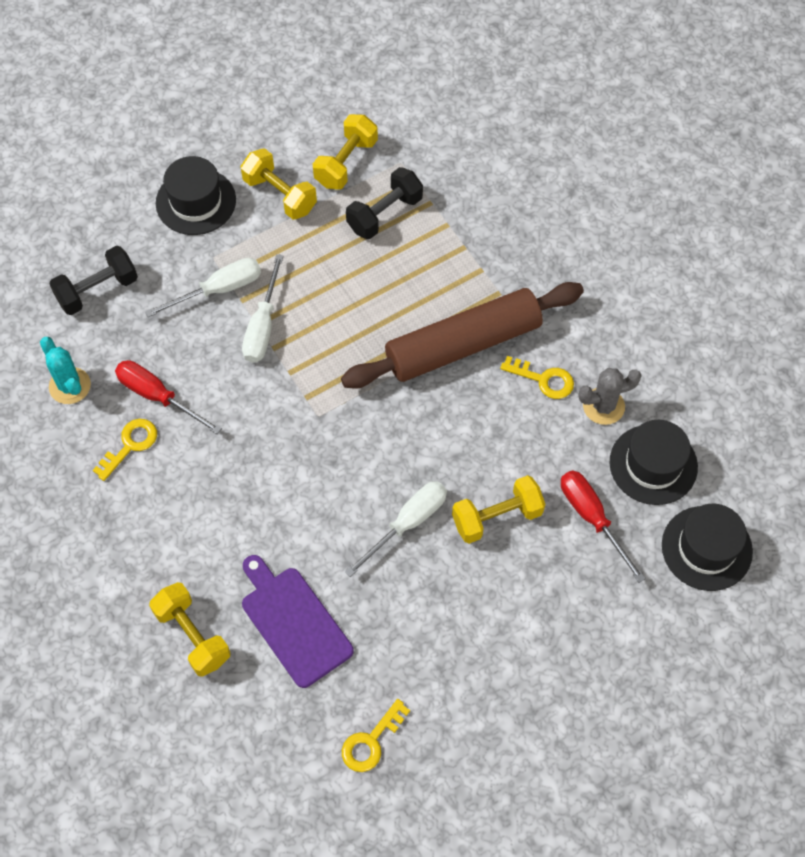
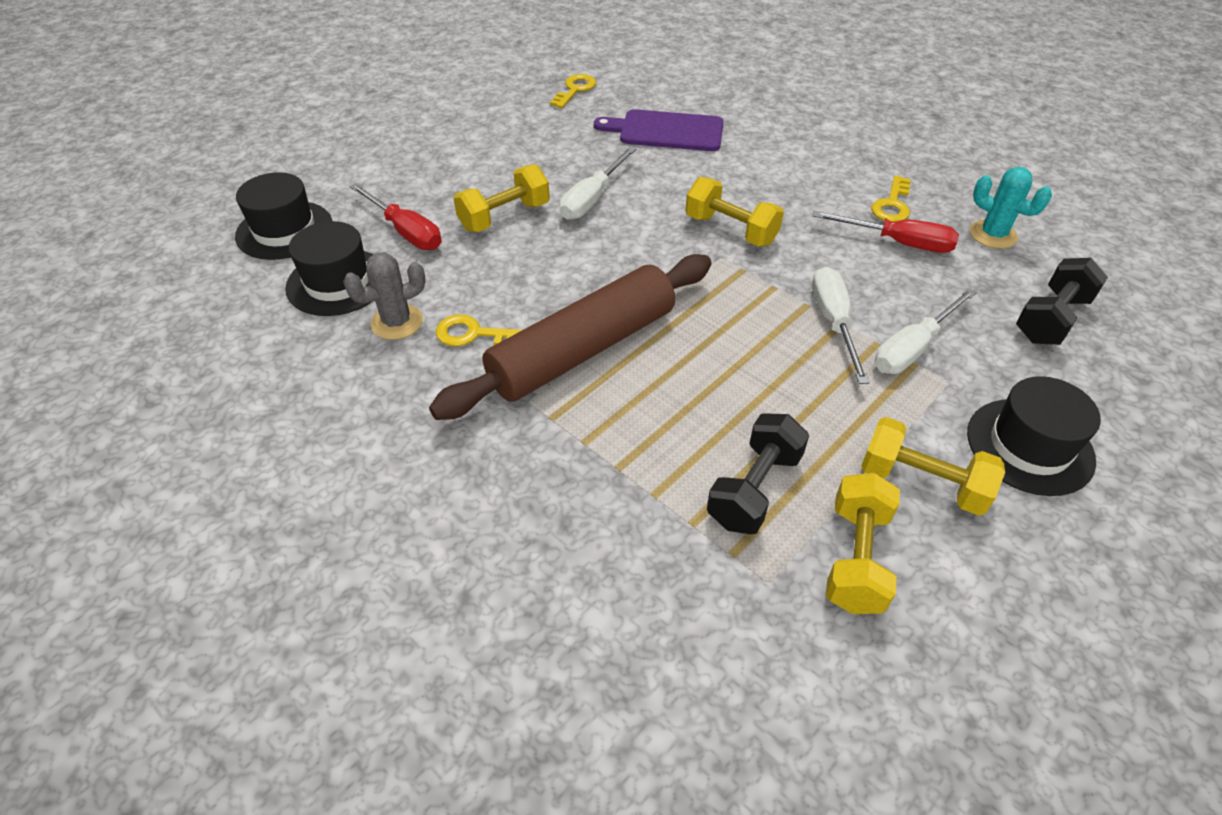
camera: 165 degrees right, 15 degrees down
yellow dumbbell [149,582,231,677] -> yellow dumbbell moved to [686,177,784,246]
purple cutting board [242,555,354,688] -> purple cutting board turned 150 degrees clockwise [594,109,724,151]

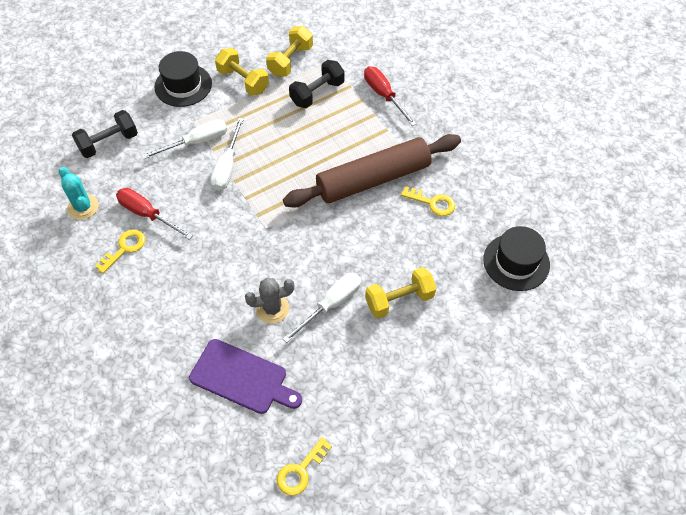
camera: 165 degrees left, 10 degrees up
black hat [235,172,332,260] -> none
grey cactus [343,252,426,340] -> grey cactus moved to [245,278,295,324]
red screwdriver [349,183,442,250] -> red screwdriver moved to [364,66,417,126]
yellow dumbbell [686,177,784,246] -> none

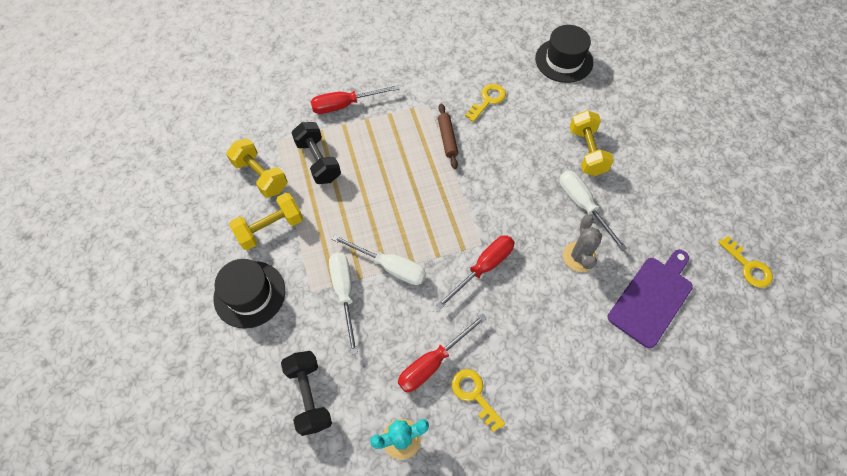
camera: 75 degrees left, 5 degrees up
brown rolling pin [283,134,461,208] -> brown rolling pin [438,103,458,169], size x0.41
none -> red screwdriver [436,235,514,310]

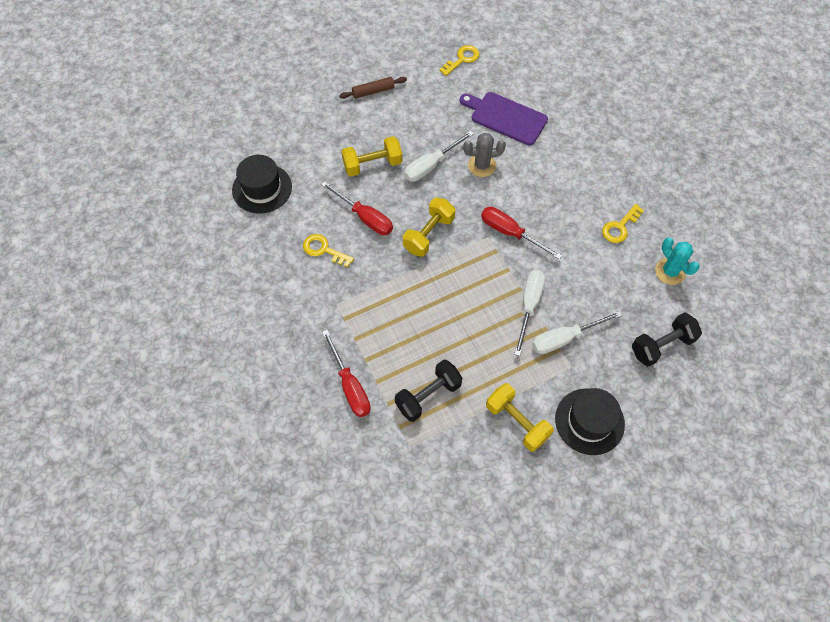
camera: 100 degrees left, 0 degrees up
yellow dumbbell [226,138,287,198] -> yellow dumbbell moved to [403,198,455,257]
red screwdriver [398,314,487,392] -> red screwdriver moved to [321,181,393,235]
brown rolling pin [438,103,458,169] -> brown rolling pin moved to [339,77,407,99]

